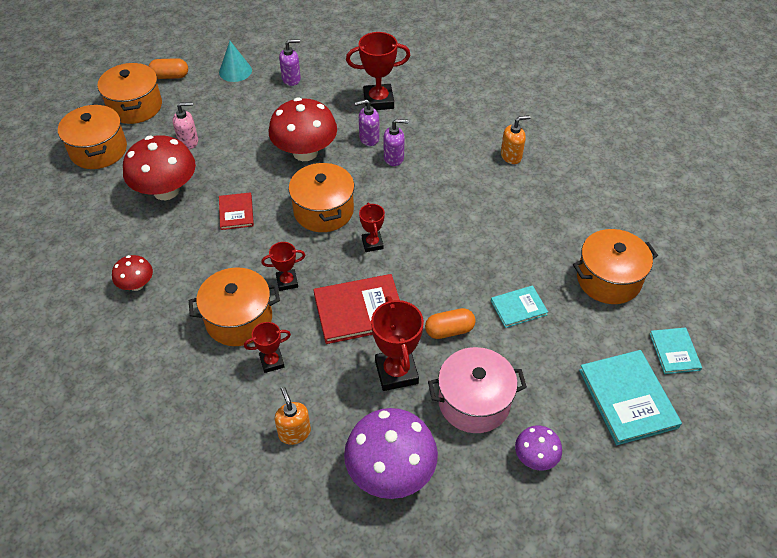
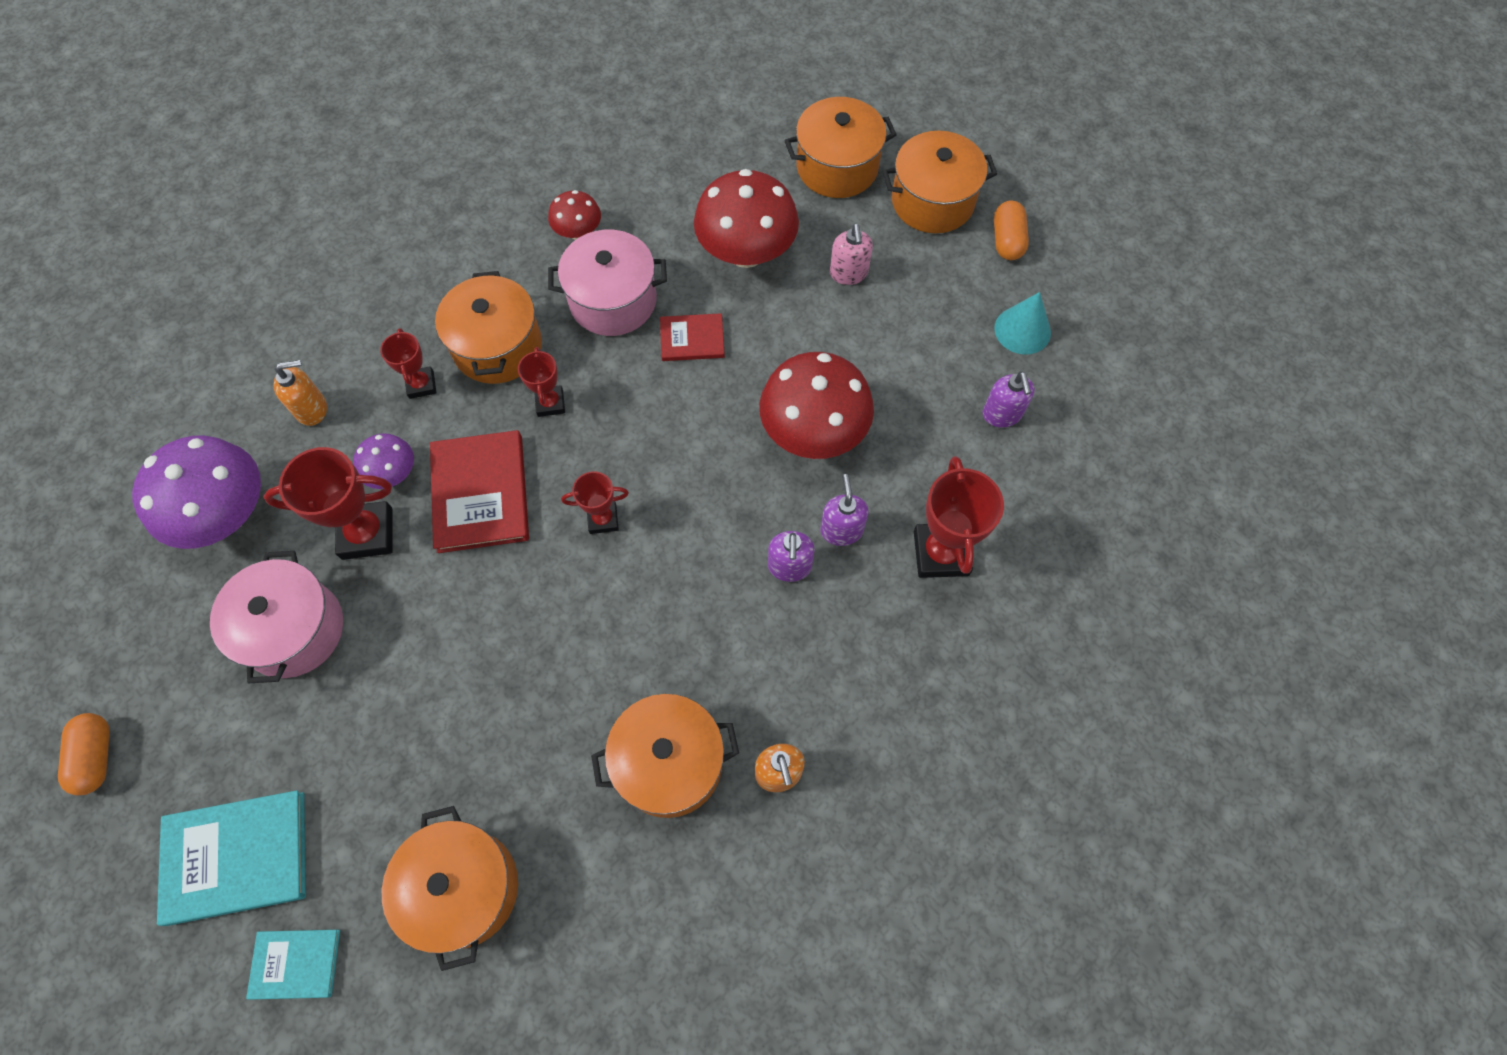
camera: 95 degrees right, 15 degrees up
orange pot [289,162,354,232] -> orange pot moved to [591,694,739,818]
orange capsule [425,308,476,339] -> orange capsule moved to [58,713,110,795]
turquoise book [491,285,548,328] -> none
purple mushroom [515,425,562,471] -> purple mushroom moved to [353,433,414,489]
none -> pink pot [548,230,667,336]

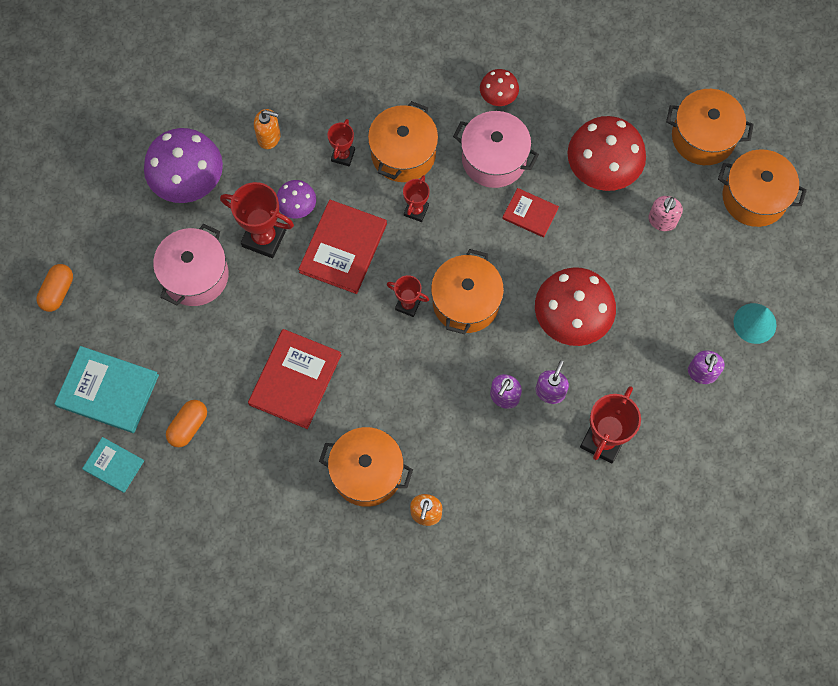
camera: 30 degrees right, 5 degrees up
orange pot [382,806,518,971] -> orange pot moved to [431,249,504,334]
orange capsule [994,200,1029,260] -> orange capsule moved to [166,400,207,447]
none -> red book [248,329,341,429]

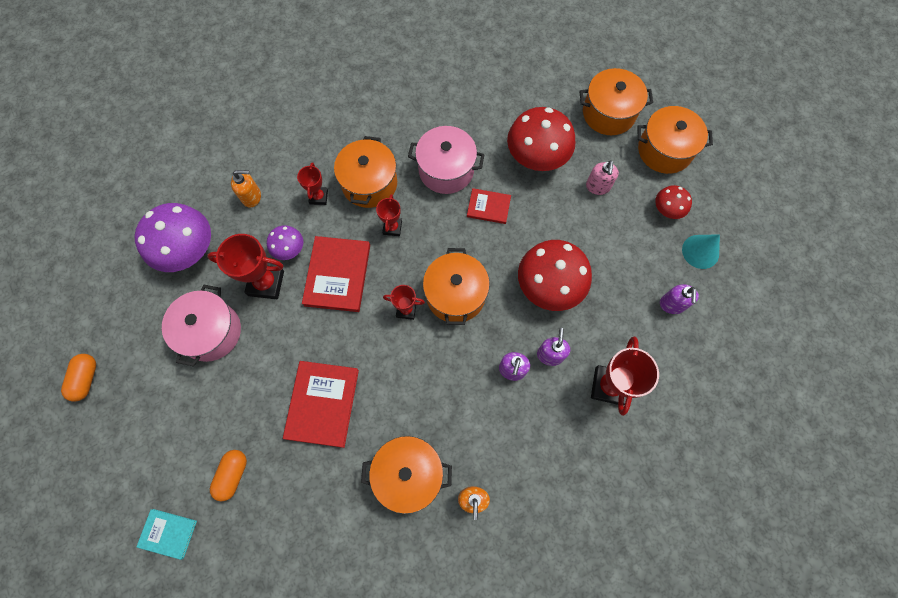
camera: 15 degrees left, 0 degrees up
turquoise book [55,346,159,433] -> none
red mushroom [480,69,519,106] -> red mushroom moved to [655,185,692,219]

